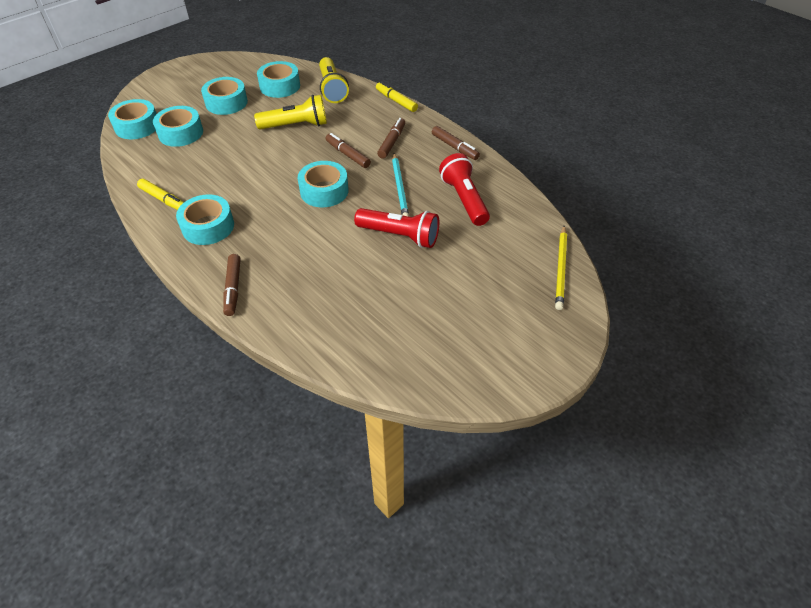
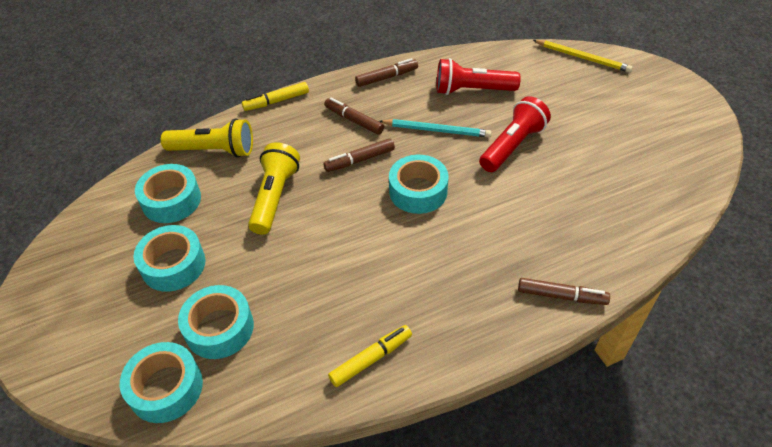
camera: 70 degrees left, 0 degrees up
turquoise tape [176,194,234,245] -> none

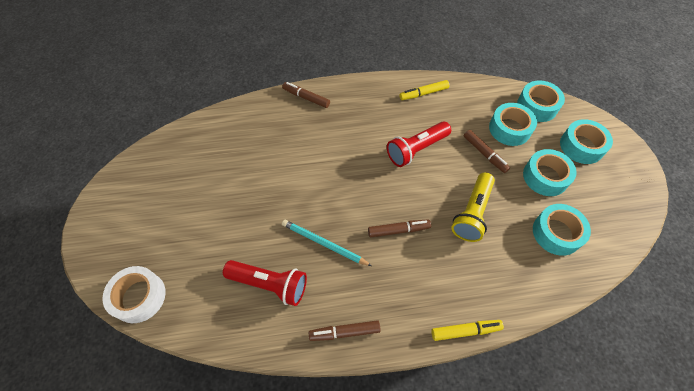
camera: 165 degrees left, 10 degrees up
yellow flashlight [161,118,253,158] -> none
brown marker [324,98,384,135] -> brown marker moved to [464,130,510,173]
turquoise tape [389,155,448,214] -> turquoise tape moved to [560,119,613,164]
red flashlight [479,96,551,172] -> red flashlight moved to [387,121,451,167]
yellow pencil [533,40,633,73] -> white tape [102,266,166,323]

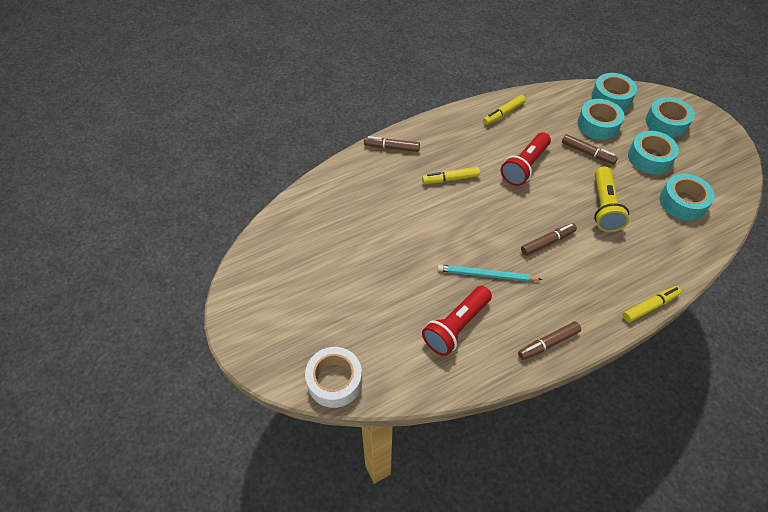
camera: 20 degrees left, 5 degrees down
red flashlight [223,260,307,306] -> red flashlight turned 135 degrees clockwise [422,286,492,356]
none -> yellow marker [422,167,480,184]

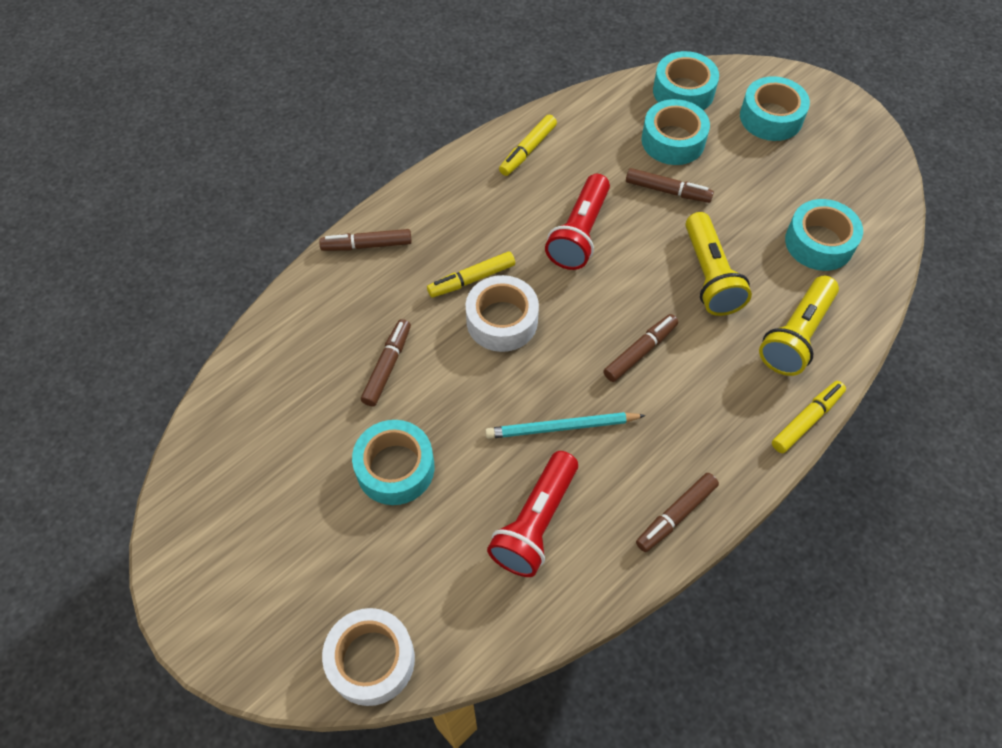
camera: 15 degrees left, 5 degrees up
turquoise tape [628,131,679,174] -> turquoise tape moved to [352,420,435,505]
none -> brown marker [361,319,411,406]
none -> white tape [466,275,539,352]
none -> yellow flashlight [759,276,839,376]

